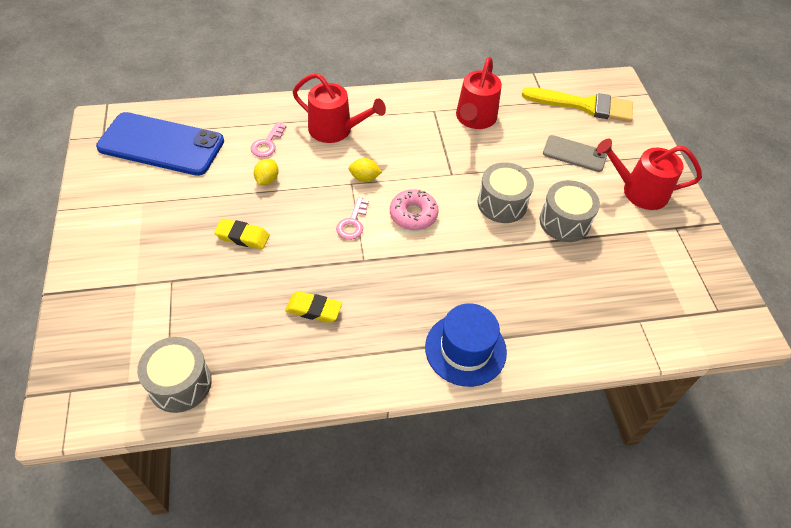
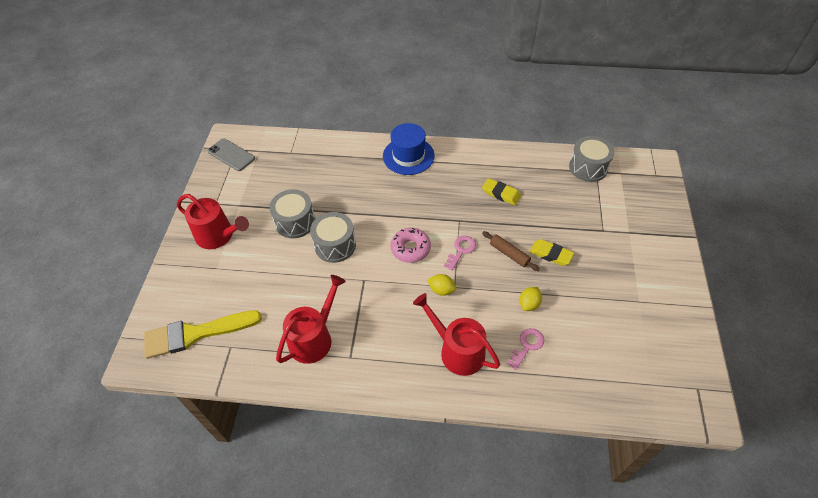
camera: 160 degrees left, 0 degrees up
blue phone [96,112,224,176] -> none
yellow brush [522,87,633,122] -> yellow brush turned 45 degrees counterclockwise [144,310,262,359]
grey phone [543,135,607,172] -> grey phone moved to [207,138,255,171]
none -> brown rolling pin [482,231,540,271]

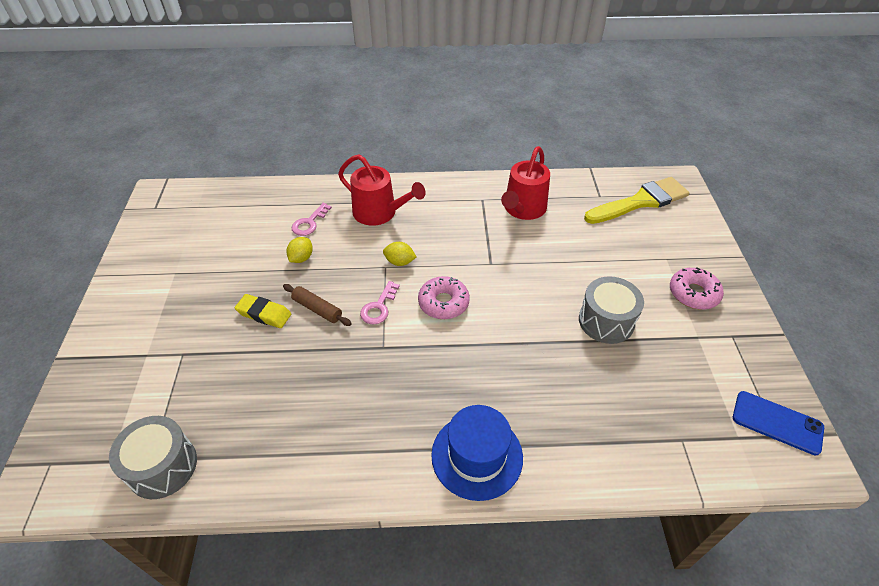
camera: 170 degrees right, 5 degrees down
red watering can [177,194,249,249] -> pink donut [670,267,724,310]
grey phone [207,138,255,171] -> blue phone [733,391,824,455]
grey drum [310,212,356,263] -> none
yellow eraser [482,178,521,205] -> none

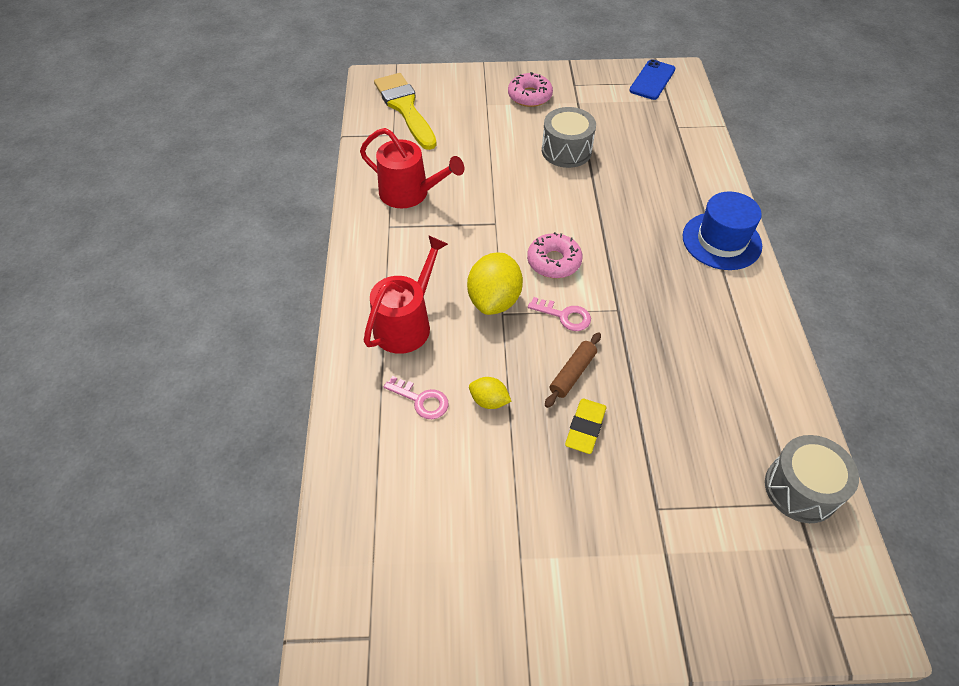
camera: 90 degrees left, 5 degrees up
yellow lemon [383,242,417,266] -> yellow lemon [467,252,523,315], size x1.89

